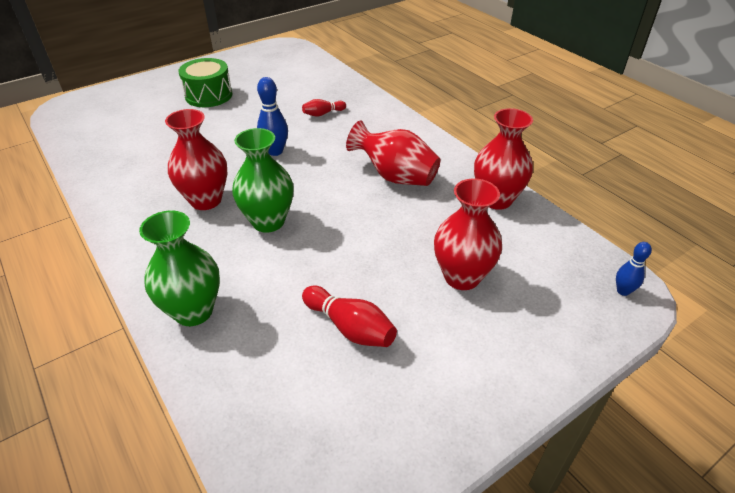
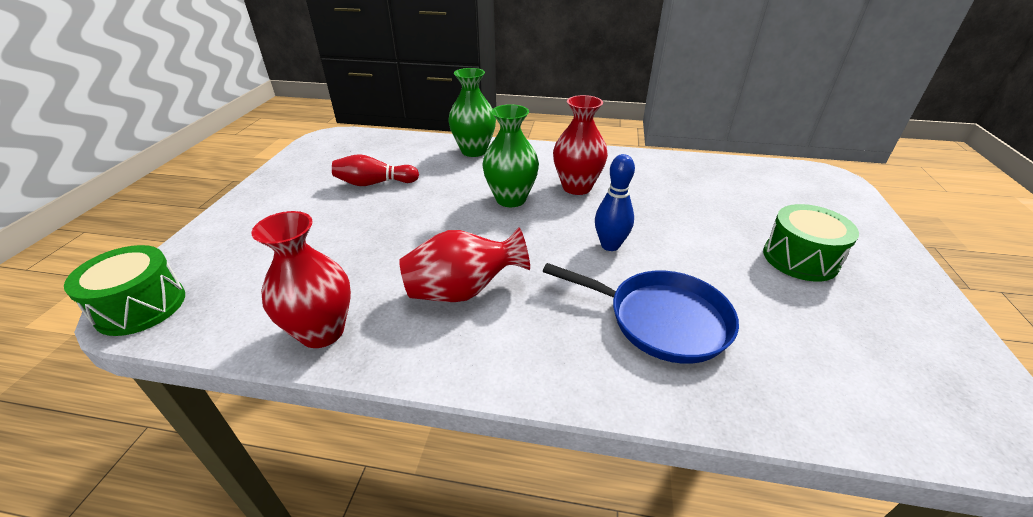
camera: 135 degrees right, 5 degrees down
red bowling pin [302,99,346,117] -> blue pan [543,263,739,364]
red vase [434,179,502,290] -> none
blue bowling pin [616,242,652,296] -> green drum [64,245,185,336]

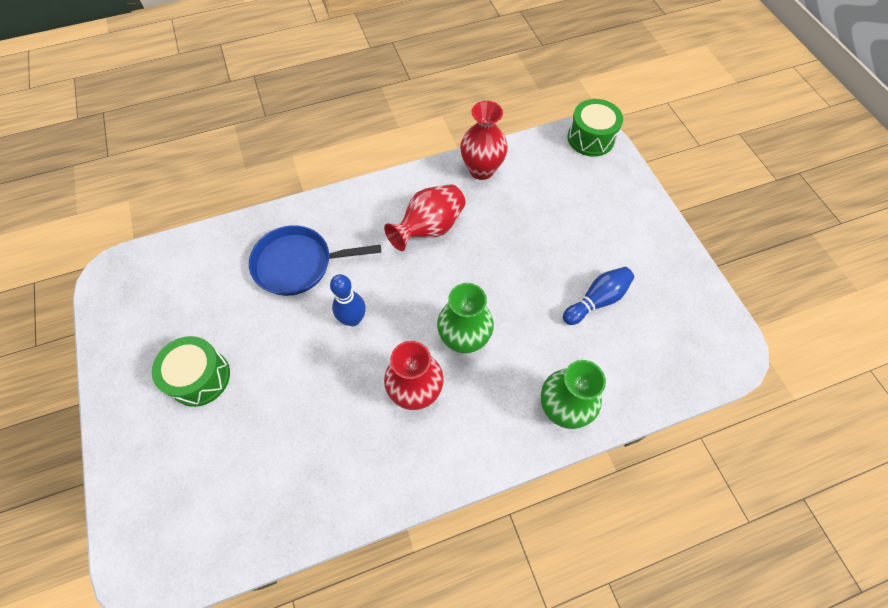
camera: 150 degrees right, 25 degrees up
red bowling pin [332,154,419,186] -> blue bowling pin [563,267,634,325]

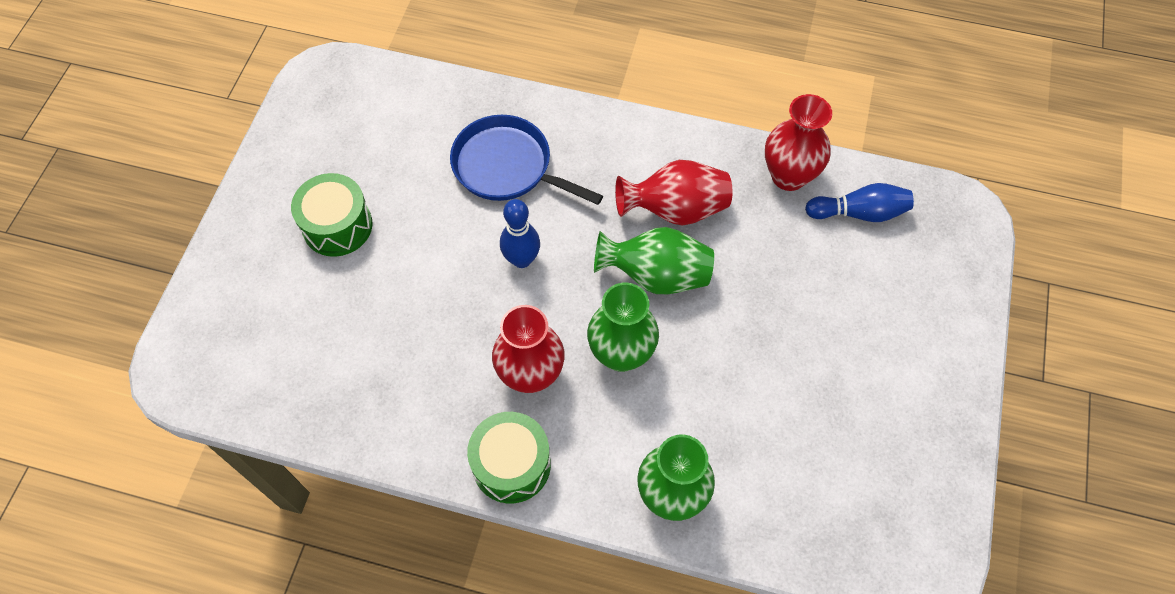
camera: 35 degrees right, 0 degrees up
blue bowling pin [563,267,634,325] -> blue bowling pin moved to [805,183,914,222]
green drum [567,99,623,157] -> green drum moved to [467,412,551,504]
none -> green vase [594,227,714,294]

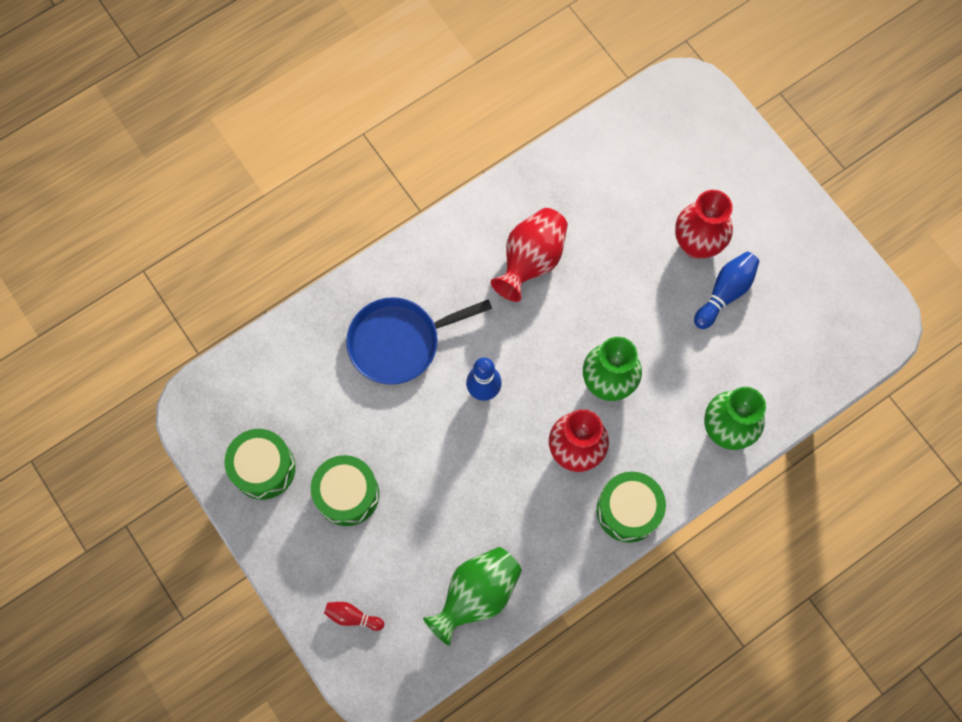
camera: 50 degrees left, 10 degrees up
green vase [594,227,714,294] -> green vase moved to [423,547,522,646]
red vase [765,94,832,191] -> red vase moved to [675,190,733,259]
blue bowling pin [805,183,914,222] -> blue bowling pin moved to [694,252,760,329]
none -> green drum [224,429,295,500]
none -> red bowling pin [324,602,384,631]

